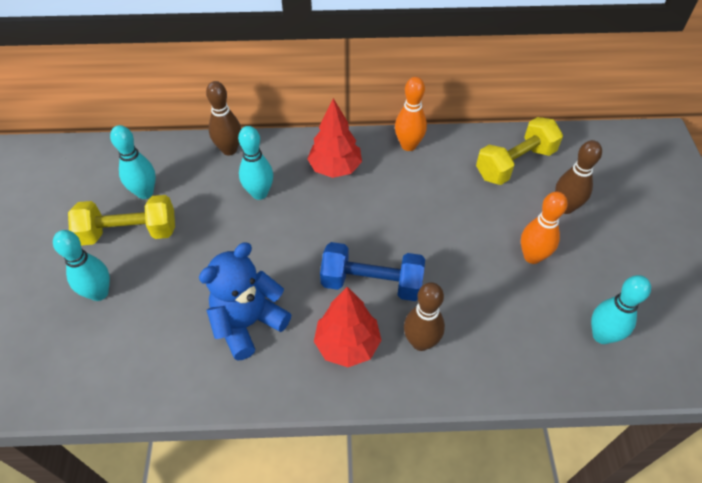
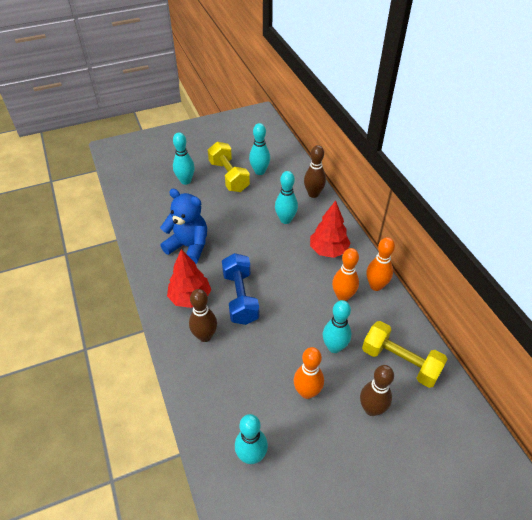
camera: 70 degrees right, 5 degrees down
none -> turquoise bowling pin [323,300,351,353]
none -> orange bowling pin [332,248,359,301]

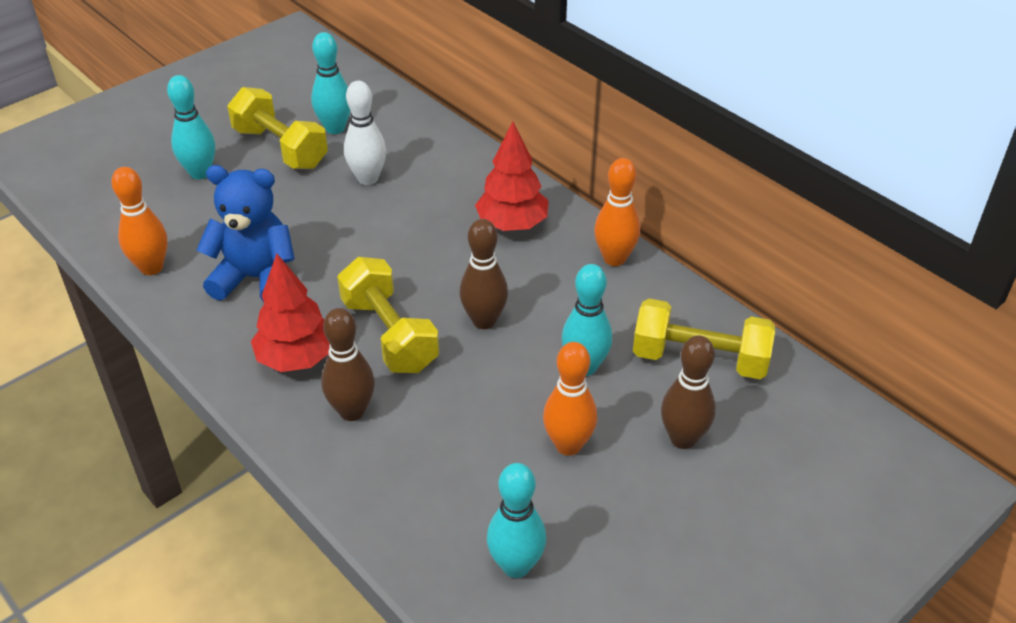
camera: 20 degrees left, 5 degrees down
blue dumbbell [222,253,259,325] -> yellow dumbbell [337,257,439,373]
turquoise bowling pin [275,171,298,224] -> none
brown bowling pin [304,145,326,198] -> brown bowling pin moved to [459,219,508,329]
orange bowling pin [332,248,359,301] -> orange bowling pin moved to [111,167,167,275]
none -> white bowling pin [344,81,386,185]

